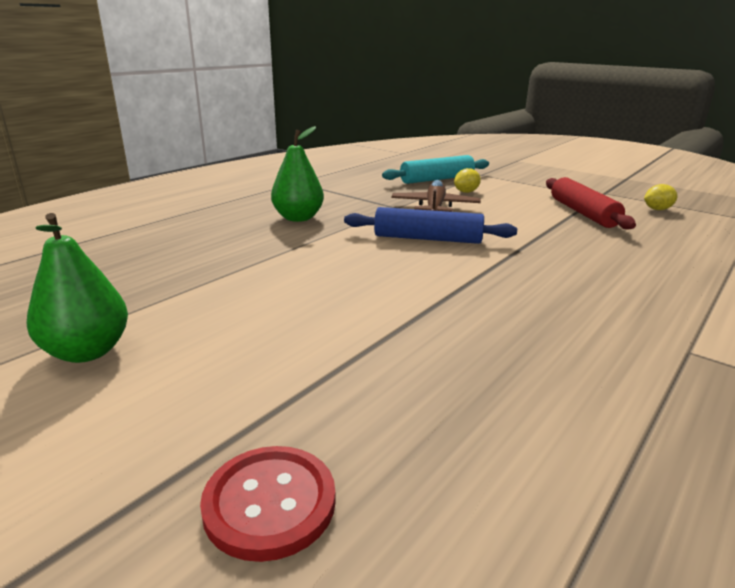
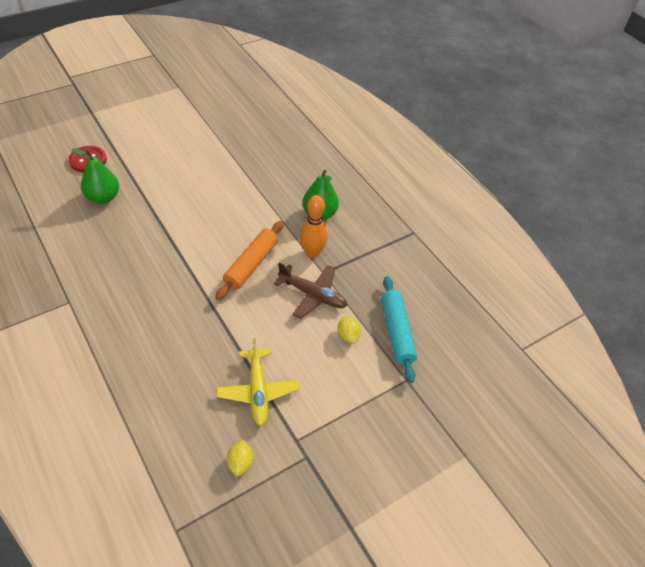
camera: 105 degrees right, 25 degrees up
green pear [27,213,128,363] -> green pear moved to [71,148,119,204]
blue rolling pin [344,207,517,244] -> orange rolling pin [215,221,284,300]
red rolling pin [546,177,636,230] -> yellow plane [216,338,299,426]
none -> orange bowling pin [300,195,328,258]

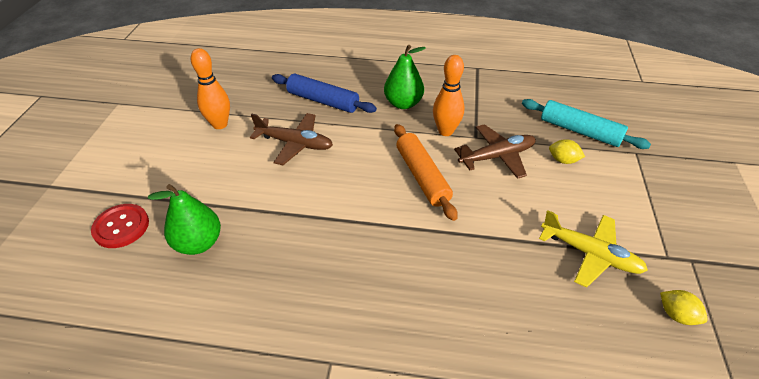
camera: 45 degrees left, 5 degrees down
none -> orange bowling pin [191,48,230,129]
none -> brown plane [250,113,333,165]
none -> blue rolling pin [272,74,377,113]

